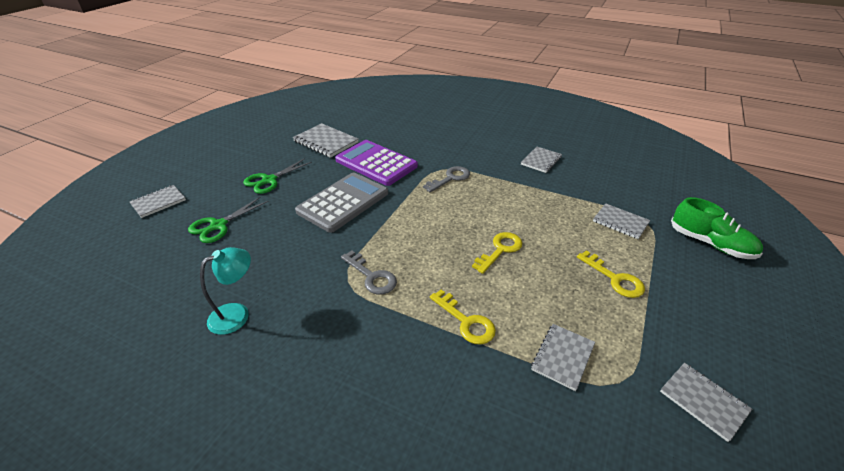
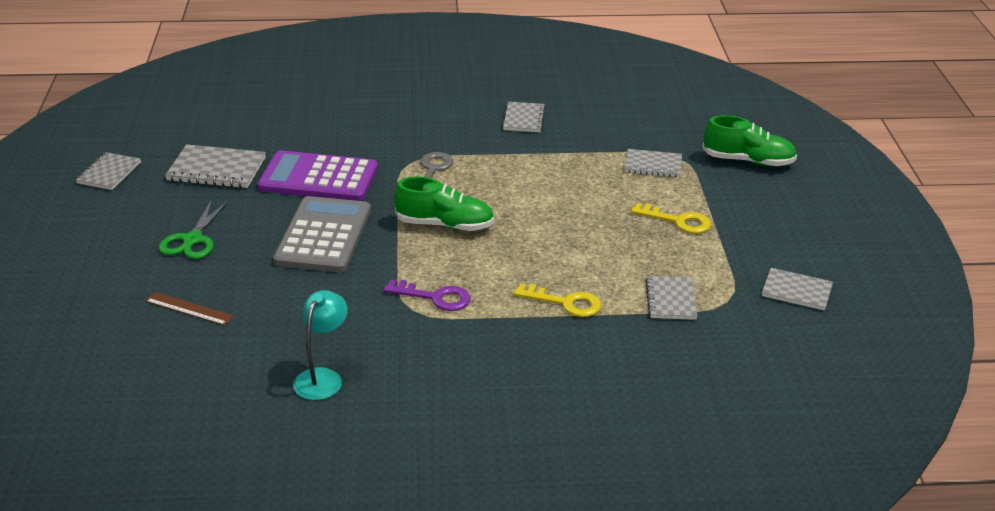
camera: 30 degrees left, 5 degrees down
grey notebook [130,185,186,218] -> grey notebook moved to [76,152,141,190]
green scissors [188,197,269,243] -> brown ruler [145,292,234,326]
grey key [341,251,397,295] -> purple key [384,280,471,311]
yellow key [472,232,523,274] -> none
none -> green shoe [395,177,494,231]

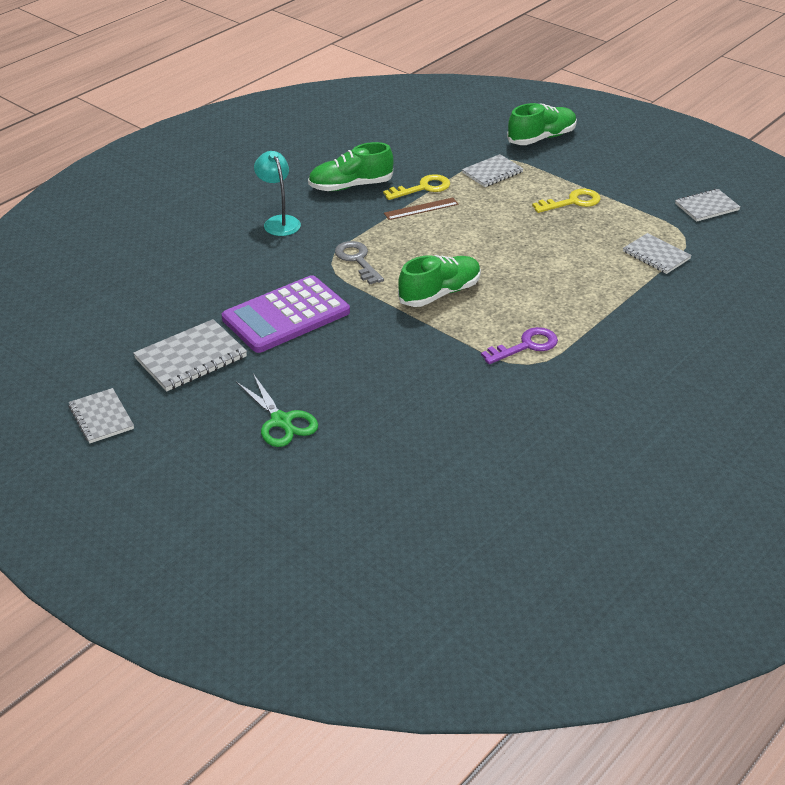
camera: 45 degrees left, 5 degrees up
brown ruler [145,292,234,326] -> brown ruler moved to [384,198,459,220]
grey calculator [273,196,371,272] -> none
turquoise lamp [293,290,348,400] -> turquoise lamp moved to [254,151,301,236]
grey notebook [503,102,546,132] -> green shoe [308,142,393,191]
yellow key [514,284,601,317] -> yellow key moved to [383,174,450,200]

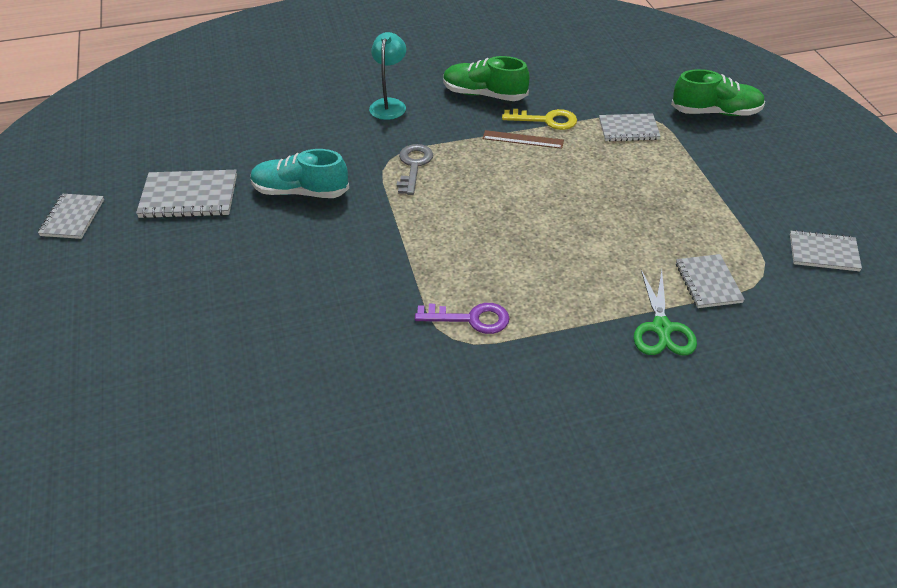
camera: 35 degrees right, 5 degrees up
purple calculator [222,275,350,353] -> turquoise shoe [251,149,349,198]
green scissors [236,374,318,447] -> green scissors moved to [634,270,697,355]
green shoe [398,255,481,307] -> none
yellow key [532,189,601,213] -> none

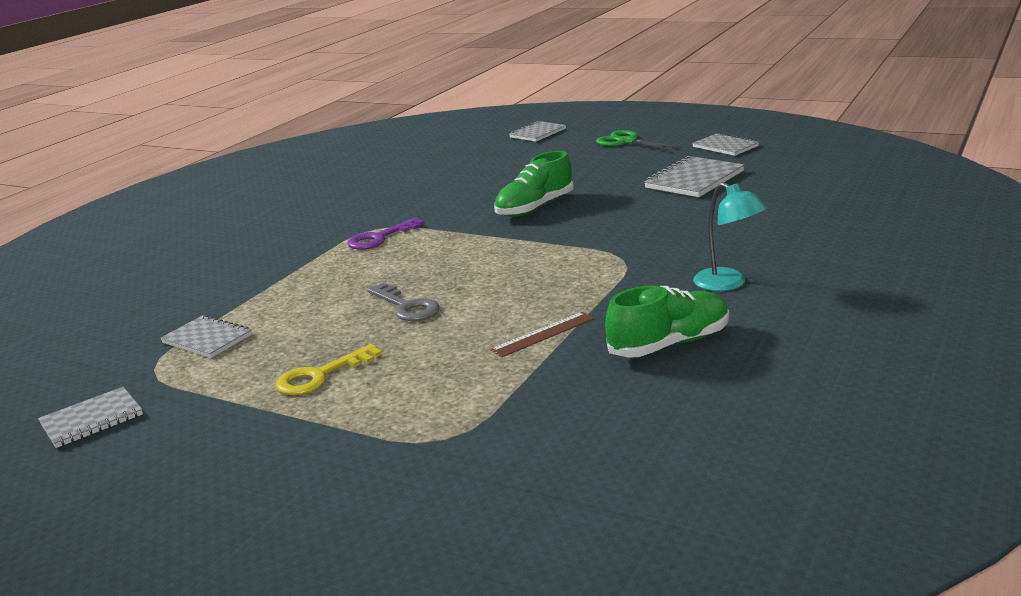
camera: 135 degrees right, 20 degrees down
turquoise shoe [251,149,349,198] -> none
grey key [397,144,433,195] -> grey key moved to [367,283,440,321]
yellow key [502,109,577,130] -> yellow key moved to [276,344,382,395]
grey notebook [599,113,661,142] -> grey notebook moved to [509,121,566,142]
green scissors [634,270,697,355] -> green scissors moved to [596,130,682,151]
green shoe [671,69,765,116] -> green shoe moved to [494,151,574,217]

